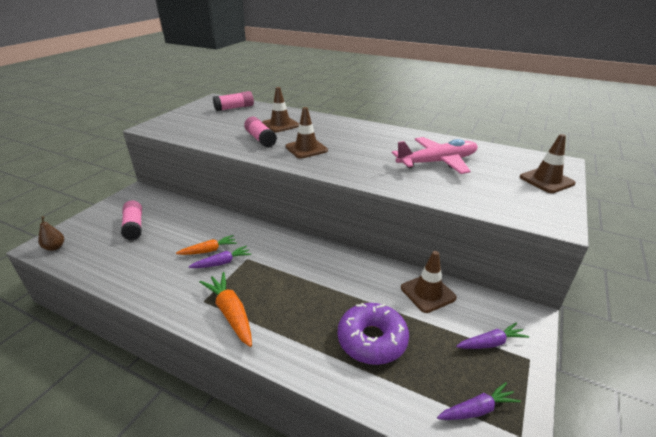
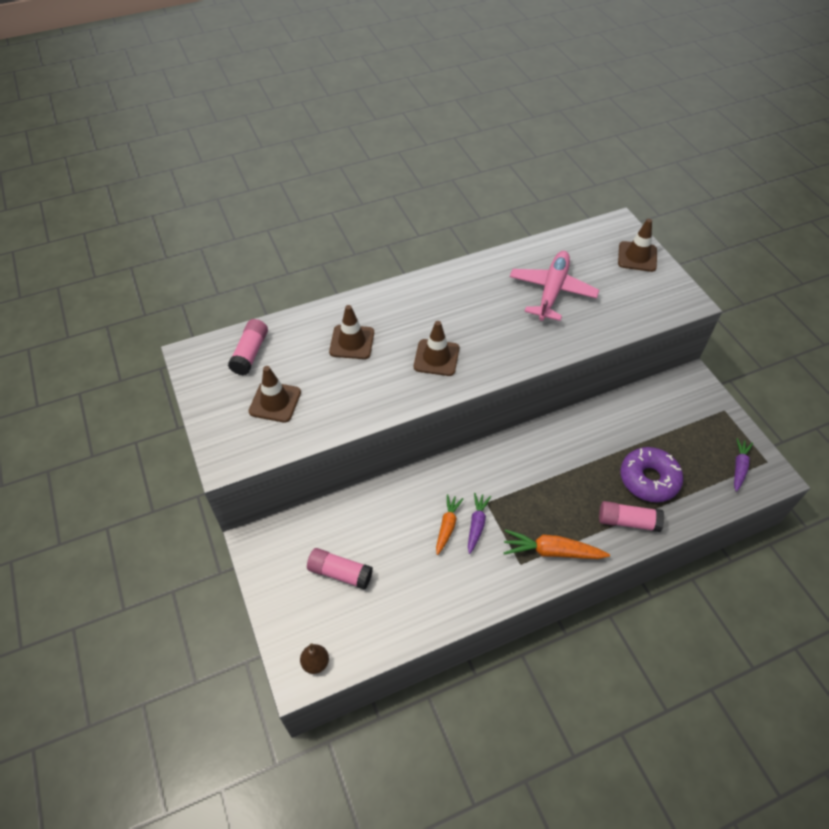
camera: 50 degrees left, 20 degrees up
pink glue stick [244,117,277,148] -> pink glue stick moved to [599,501,664,532]
brown traffic cone [401,251,457,313] -> brown traffic cone moved to [249,366,301,423]
purple carrot [456,322,529,349] -> none

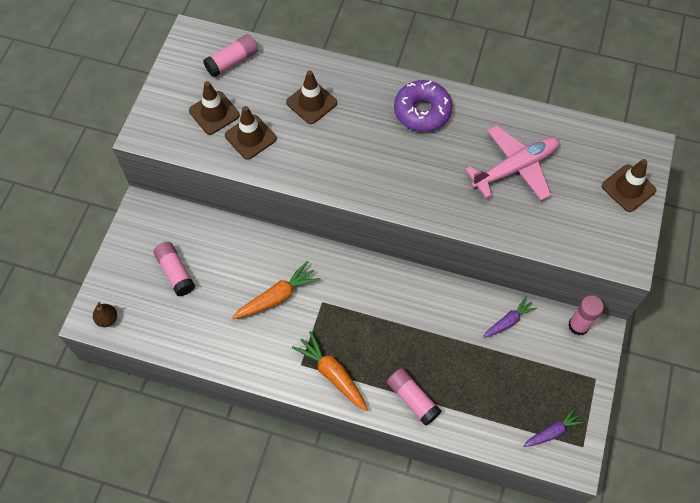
camera: 40 degrees right, 10 degrees up
brown traffic cone [414,321,459,376] -> brown traffic cone moved to [225,106,277,160]
orange carrot [436,494,464,555] -> orange carrot [232,261,321,319], size x1.52
purple carrot [468,493,491,554] -> purple carrot moved to [483,296,537,338]
purple donut [620,447,683,502] -> purple donut moved to [394,80,453,132]
none -> pink glue stick [568,295,604,335]

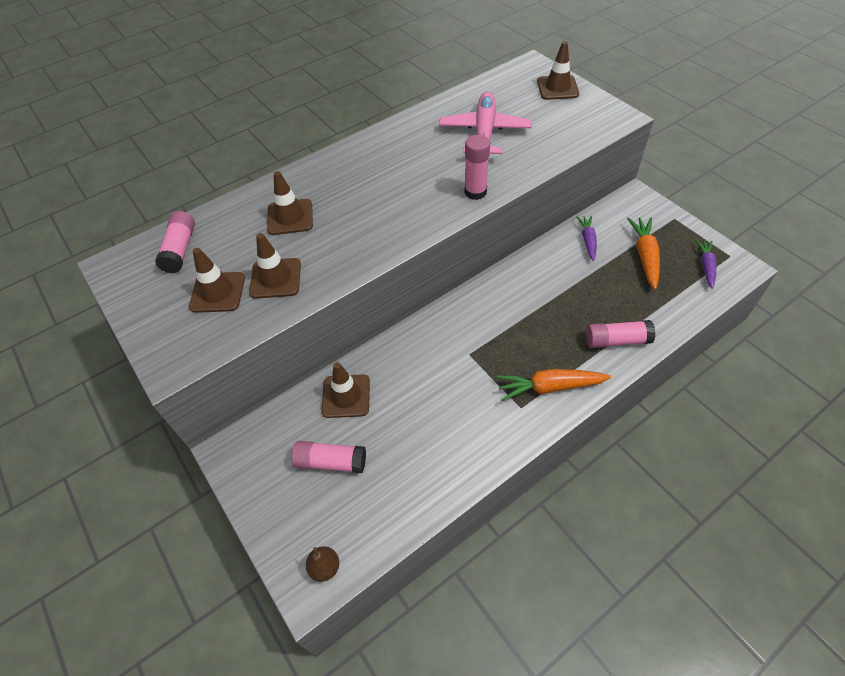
camera: 50 degrees left, 10 degrees down
orange carrot [232,261,321,319] -> orange carrot moved to [627,218,660,290]
purple donut [394,80,453,132] -> none
pink glue stick [568,295,604,335] -> pink glue stick moved to [464,135,490,200]
none -> brown traffic cone [321,362,370,418]

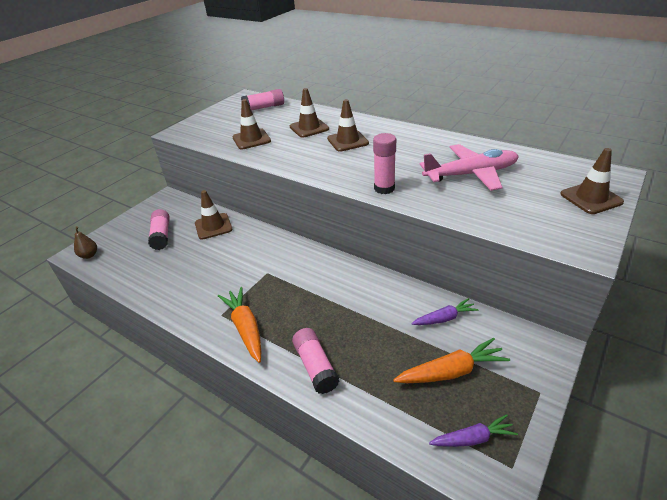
camera: 70 degrees right, 15 degrees down
brown traffic cone [189,248,245,313] -> brown traffic cone moved to [327,99,369,152]

